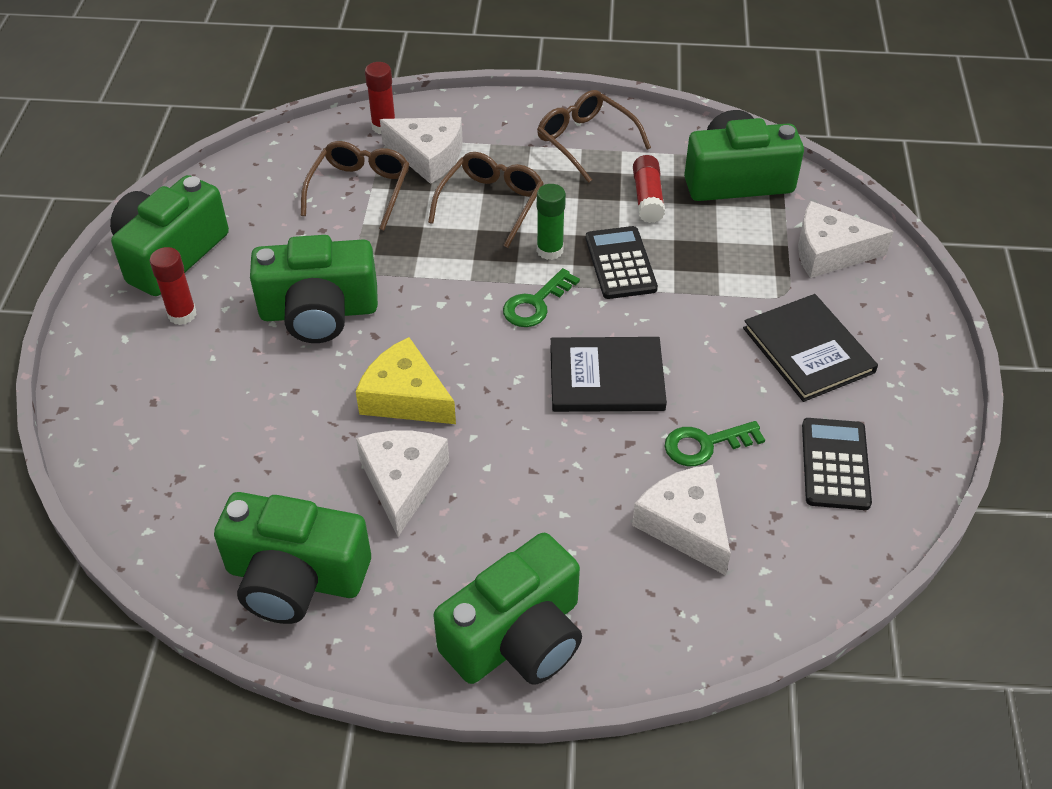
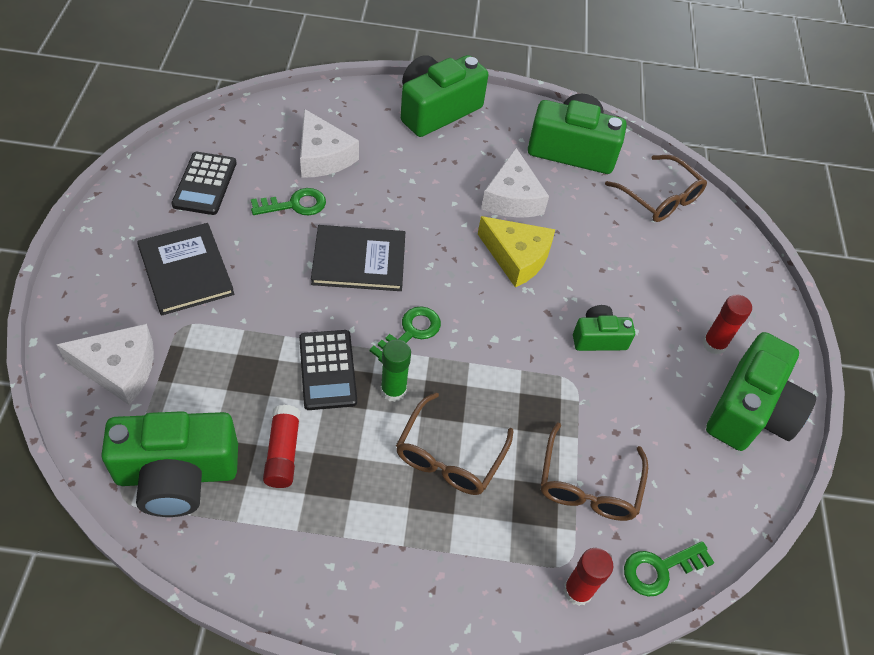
camera: 175 degrees right, 5 degrees up
green camera [250,235,378,343] -> green camera [573,305,635,351], size x0.54
white cheese [380,117,463,184] -> none
brown glasses [537,90,651,183] -> brown glasses moved to [605,155,707,222]
none -> green key [624,541,714,597]

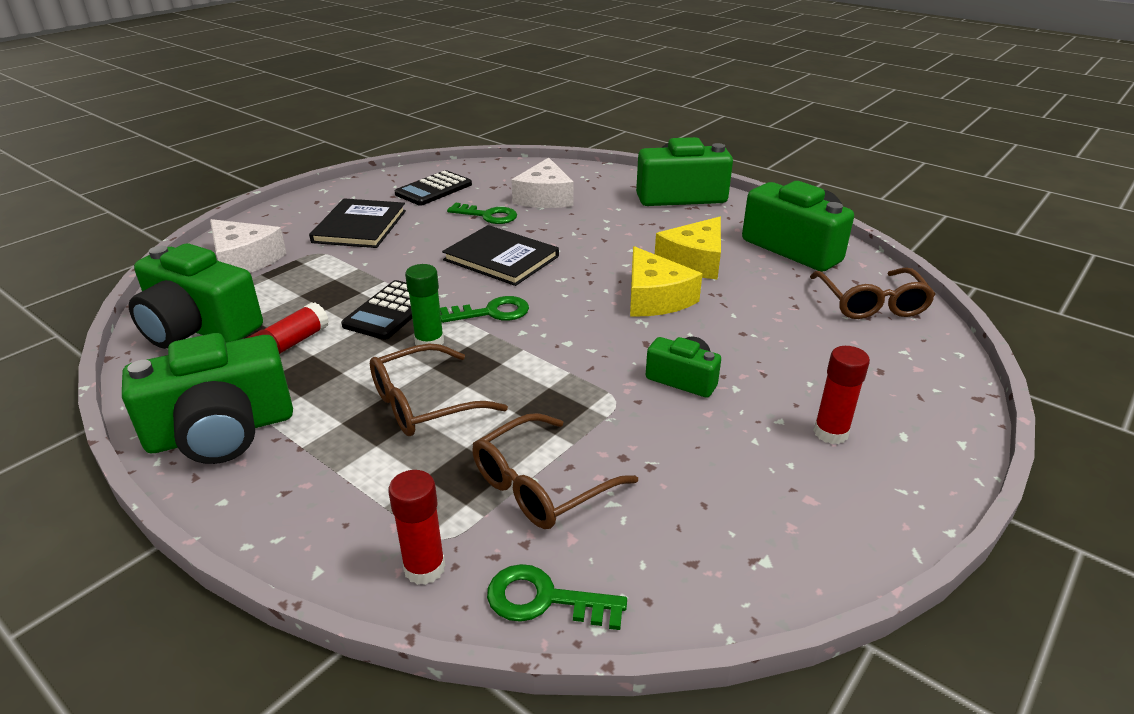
camera: 40 degrees right, 20 degrees down
white cheese [481,148,549,218] -> yellow cheese [655,217,721,279]
green camera [706,332,816,451] -> green camera moved to [122,333,293,464]

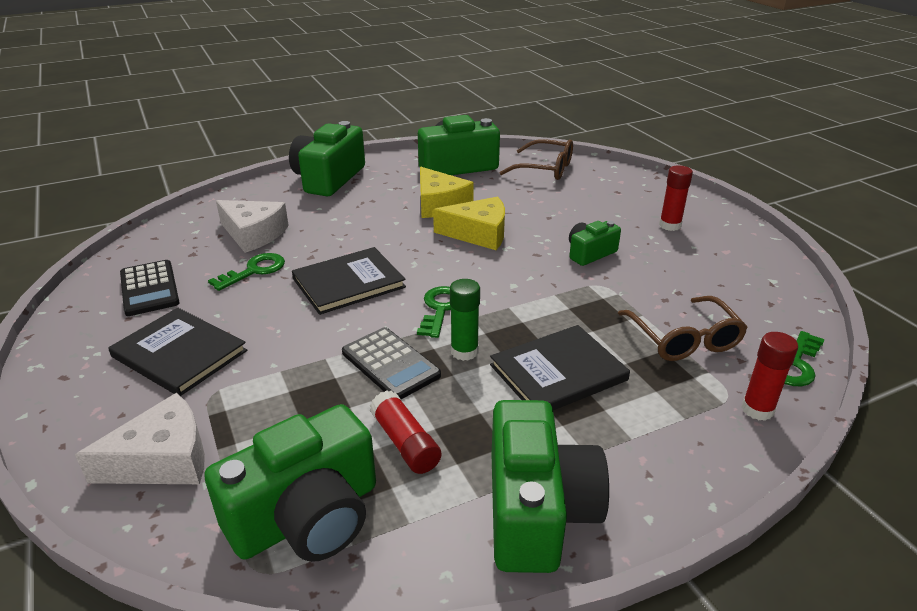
camera: 65 degrees left, 0 degrees up
brown glasses [370,343,508,436] -> black book [490,325,630,410]

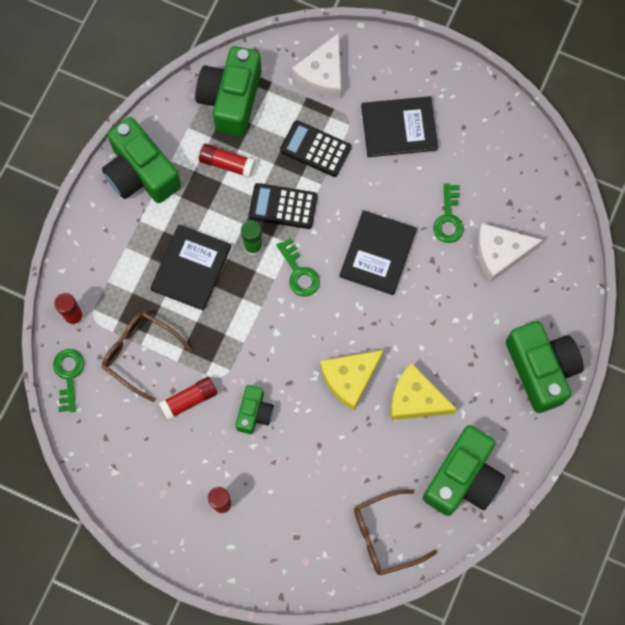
camera: 140 degrees right, 40 degrees up
black calculator [120,260,180,316] -> black calculator moved to [280,120,351,177]
none -> red glue stick [159,377,218,420]

